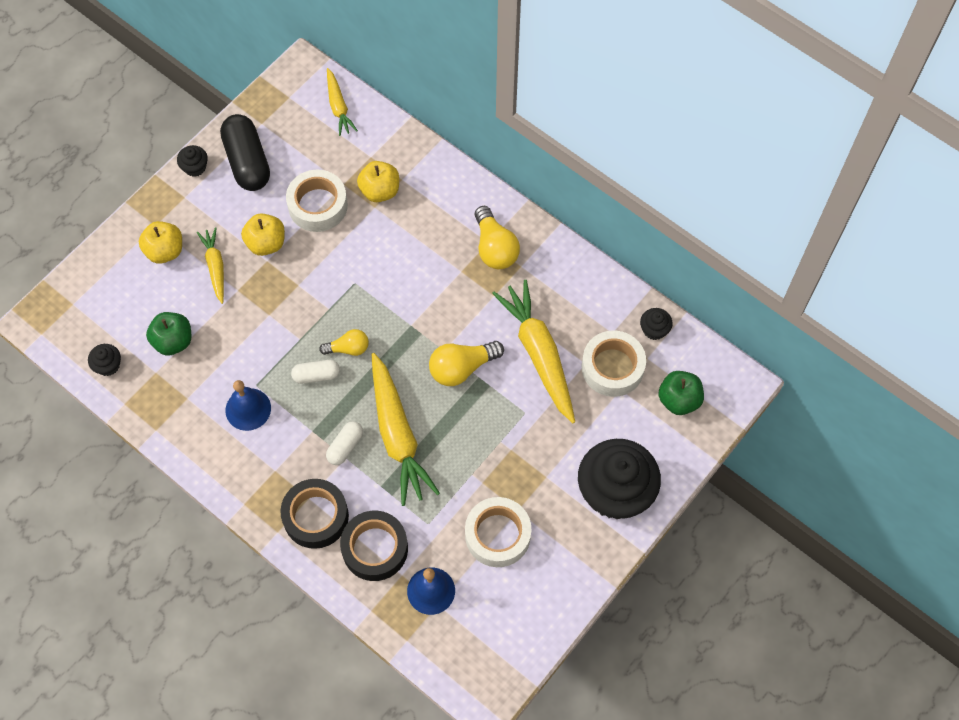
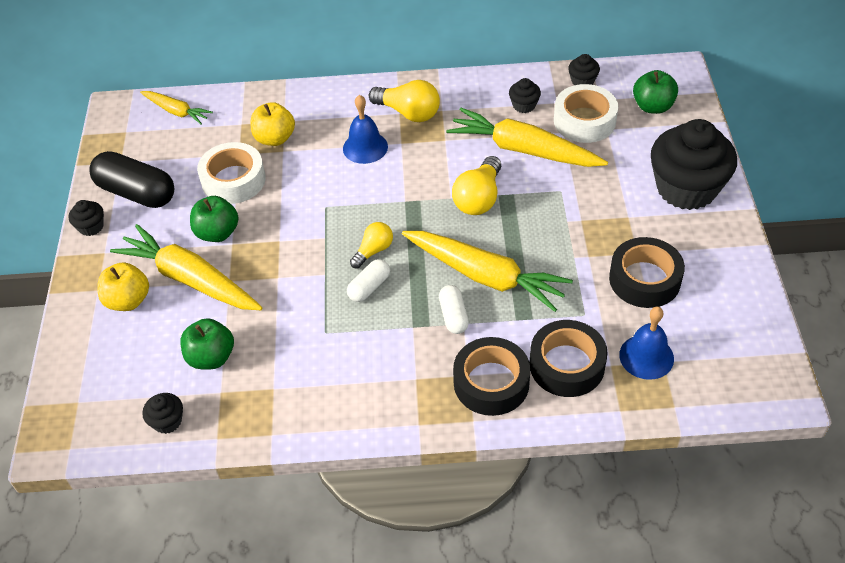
camera: 40 degrees left, 15 degrees down
yellow carrot [197,227,224,304] -> yellow carrot [110,224,263,310], size x1.83
blue bell [225,380,271,431] -> blue bell moved to [343,95,388,164]
yellow apple [241,213,285,256] -> green apple [190,196,239,242]
white tape [465,497,531,567] -> black tape [609,237,685,308]
none -> black cupcake [509,78,541,113]

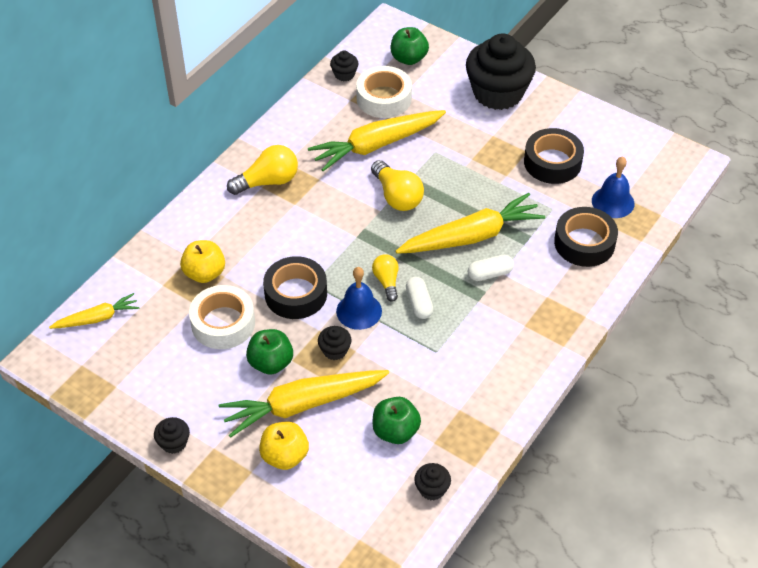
camera: 55 degrees left, 0 degrees up
black capsule [89,151,174,208] -> none
blue bell [343,95,388,164] -> blue bell moved to [336,267,382,330]
white capsule [439,285,469,334] -> white capsule turned 45 degrees counterclockwise [468,255,514,281]
black tape [453,337,530,416] -> black tape moved to [263,256,327,319]
black cupcake [509,78,541,113] -> black cupcake moved to [318,326,352,360]

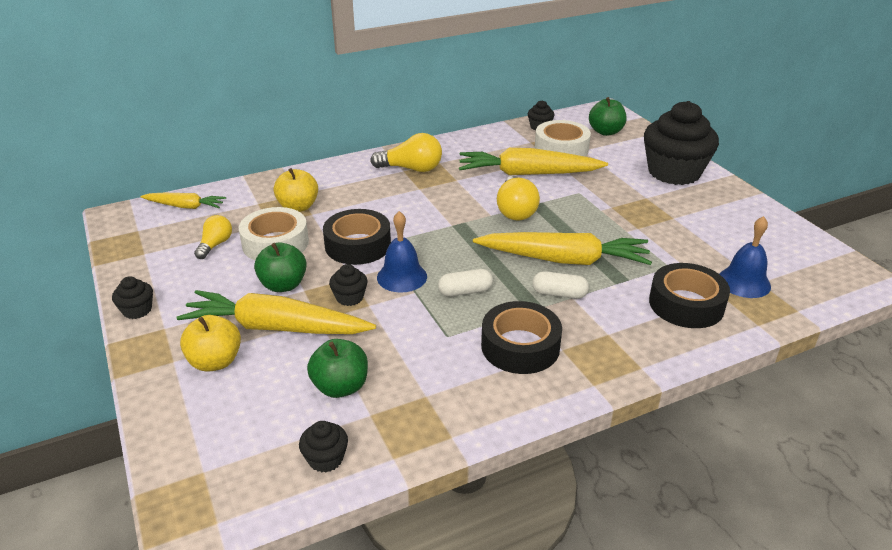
camera: 30 degrees right, 15 degrees down
yellow light bulb [372,254,399,302] -> yellow light bulb moved to [194,215,232,259]
white capsule [406,277,433,319] -> white capsule turned 60 degrees clockwise [438,269,493,297]
black tape [524,128,584,184] -> black tape moved to [481,301,562,374]

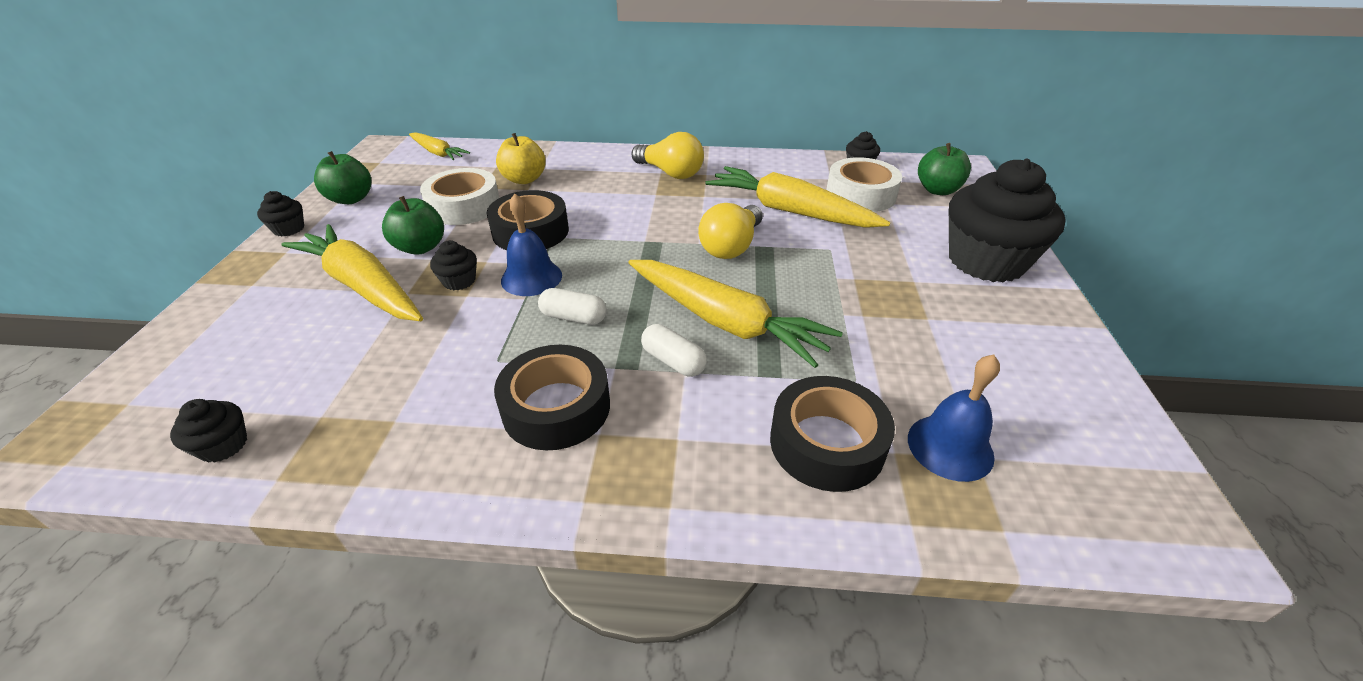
camera: 30 degrees right, 5 degrees up
yellow apple [180,315,241,371] -> none
yellow light bulb [194,215,232,259] -> none
green apple [307,339,368,398] -> green apple moved to [314,151,371,204]

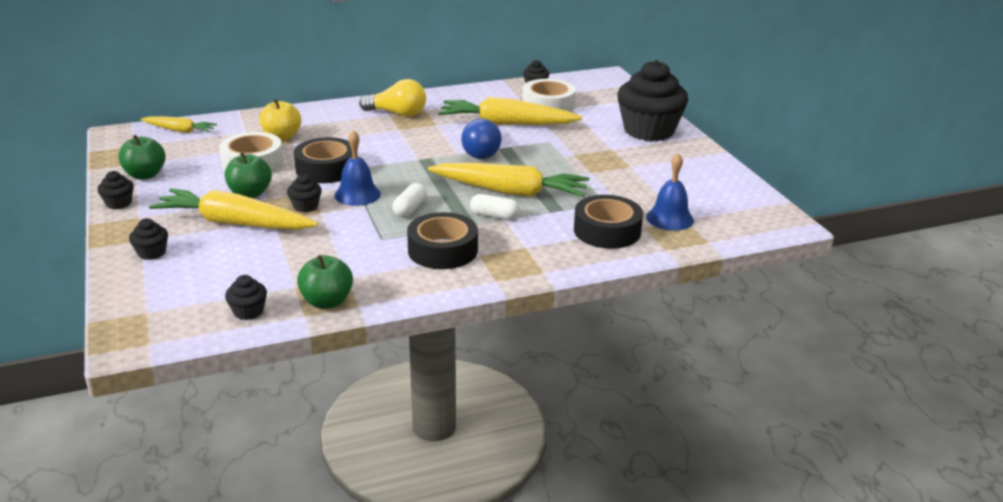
camera: 25 degrees left, 10 degrees down
white capsule [538,288,607,325] -> white capsule turned 60 degrees counterclockwise [393,183,427,217]
yellow light bulb [698,203,763,259] -> blue light bulb [461,119,502,159]
green apple [918,143,971,195] -> green apple moved to [297,255,353,309]
none -> black cupcake [129,218,168,260]

